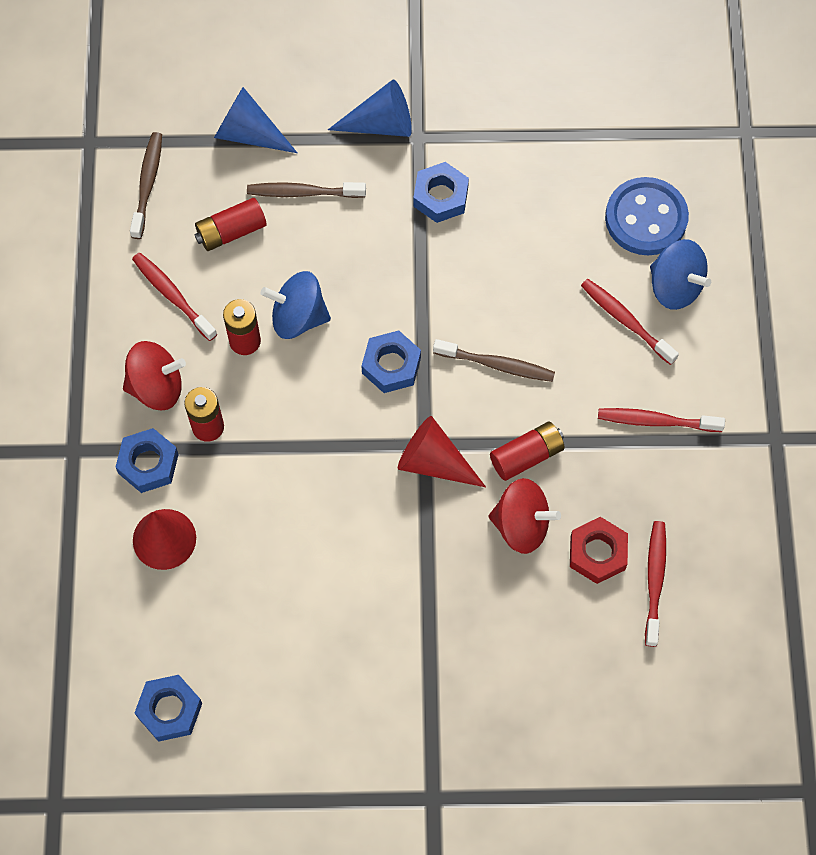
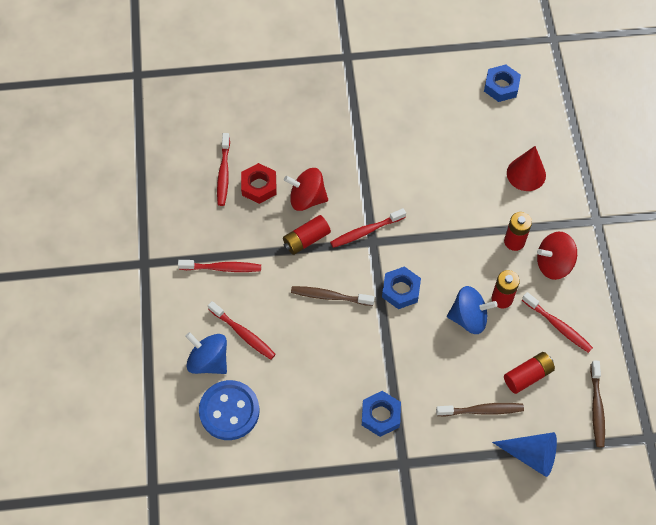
camera: 175 degrees right, 5 degrees down
blue nut [116,428,179,493] -> none
blue cone [328,80,412,137] -> none
red cone [398,416,486,487] -> red toothbrush [330,208,406,248]

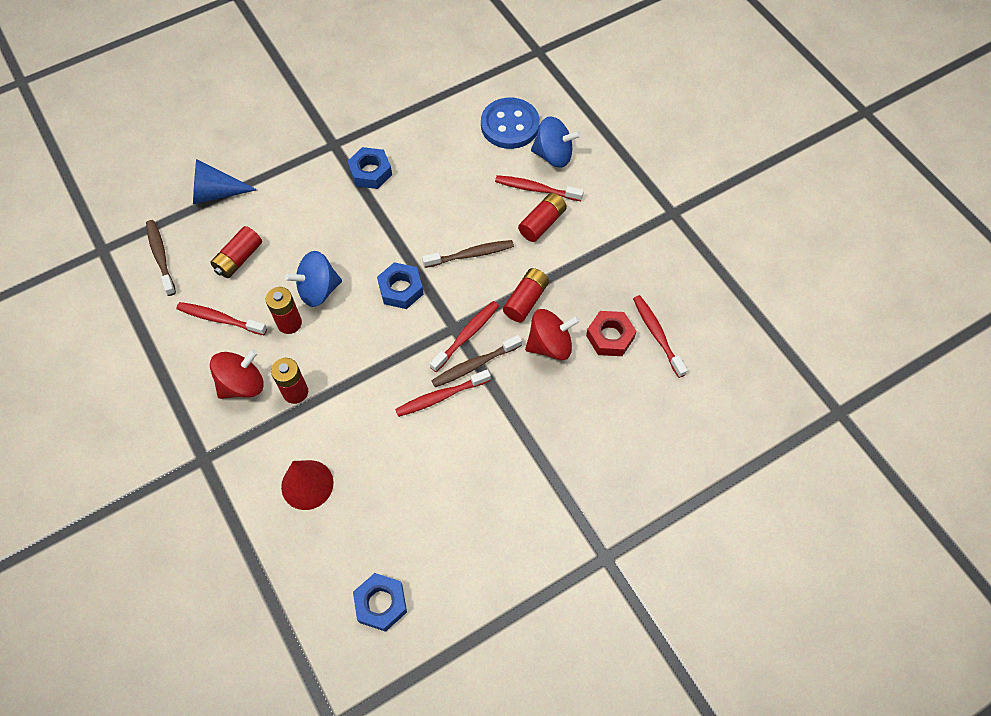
camera: 155 degrees right, 0 degrees up
red toothbrush [178,260,261,272] -> red toothbrush moved to [395,370,491,417]
brown toothbrush [436,403,524,417] -> brown toothbrush moved to [431,335,522,388]
none -> red battery [518,193,567,242]

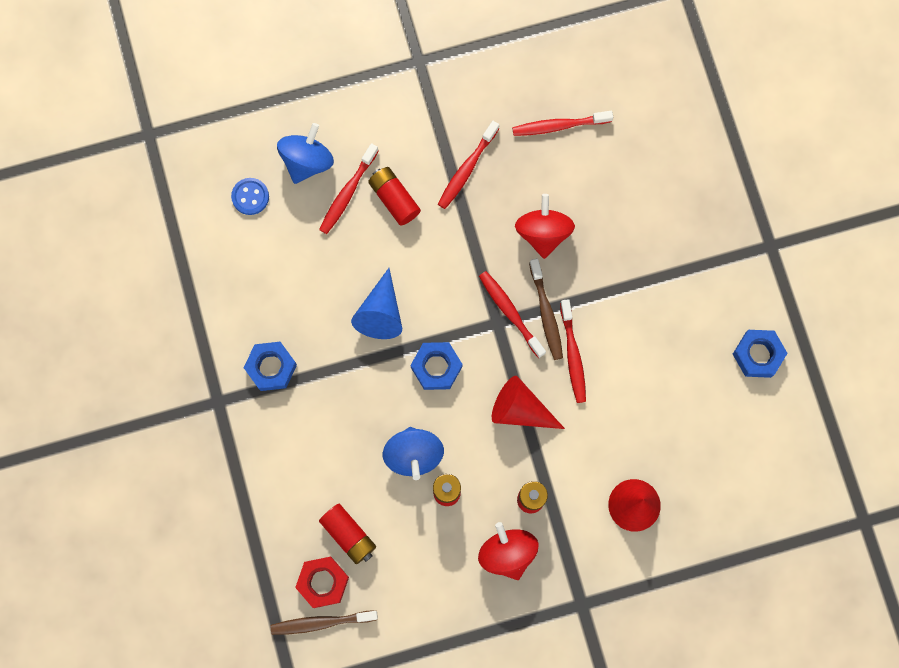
camera: 75 degrees left, 15 degrees up
red toothbrush [177,302,267,335] -> red toothbrush moved to [438,121,499,209]
blue cone [193,159,257,204] -> blue cone moved to [351,268,402,339]
blue nut [353,573,407,632] -> blue nut moved to [733,330,787,378]
brown toothbrush [422,240,514,268] -> none
blue button [481,98,540,149] -> blue button [231,178,269,215], size x0.54
red battery [503,268,549,322] -> none
red nut [586,311,636,356] -> red nut moved to [295,557,349,608]
none -> red cone [492,376,565,429]

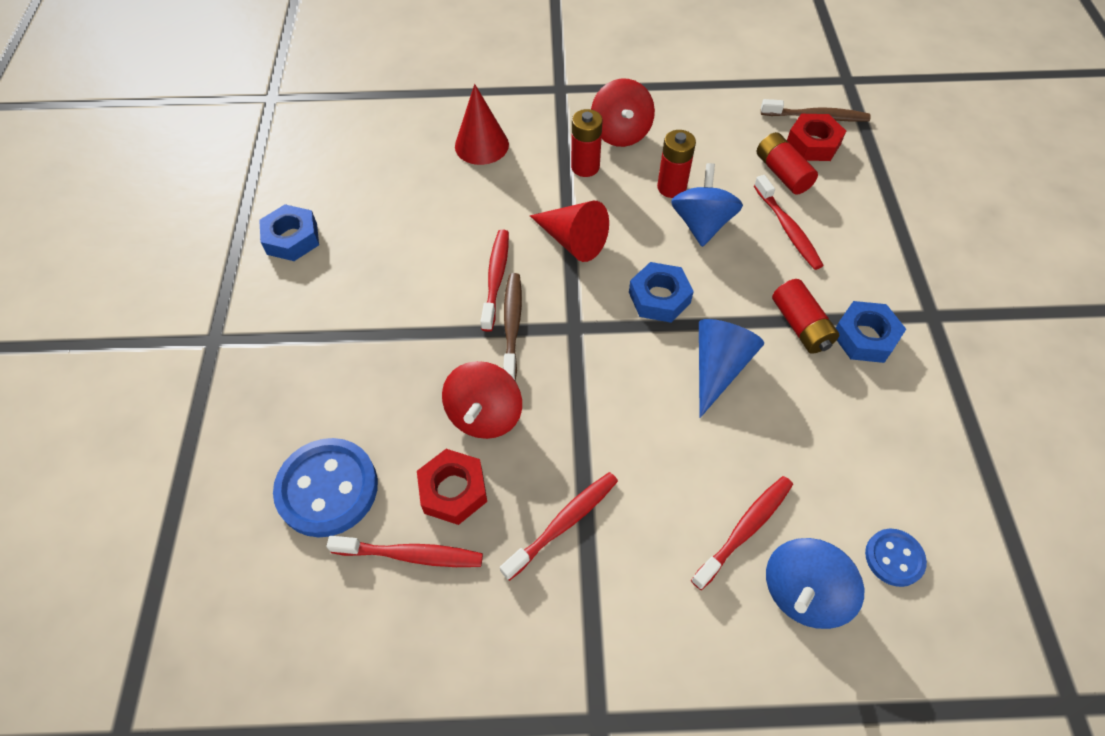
camera: 165 degrees left, 20 degrees down
red battery [368,167,421,226] -> red battery moved to [772,279,839,354]
red toothbrush [479,271,546,358] -> red toothbrush moved to [754,175,824,270]
none -> blue button [273,438,378,537]
none -> red nut [417,449,487,525]

